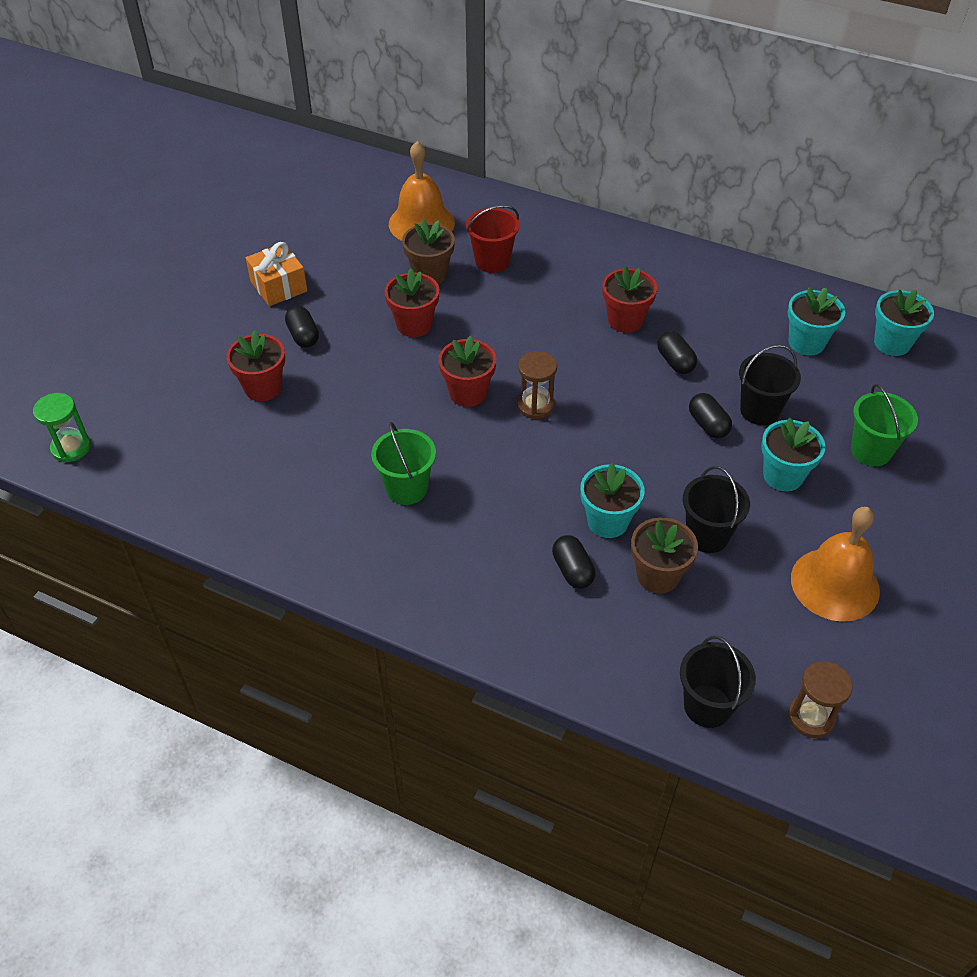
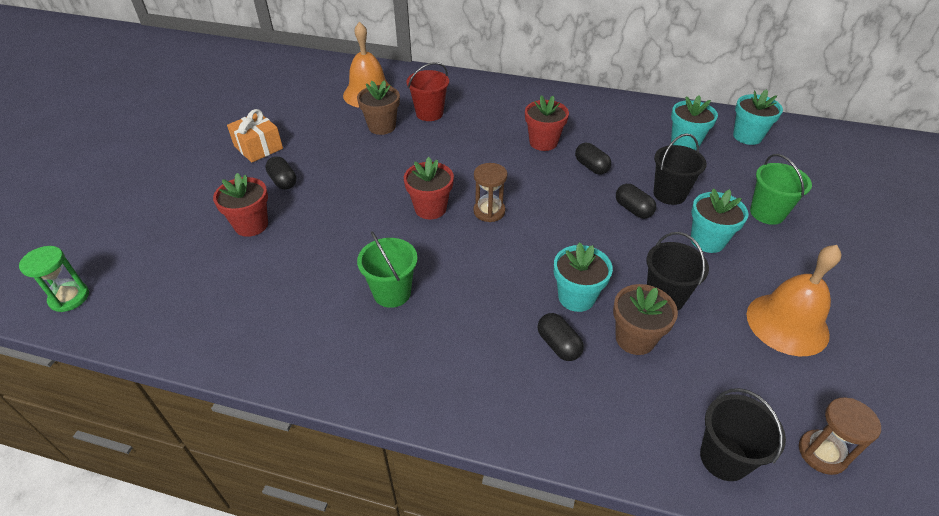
camera: 10 degrees left, 5 degrees down
red flower pot [384,268,440,337] -> none

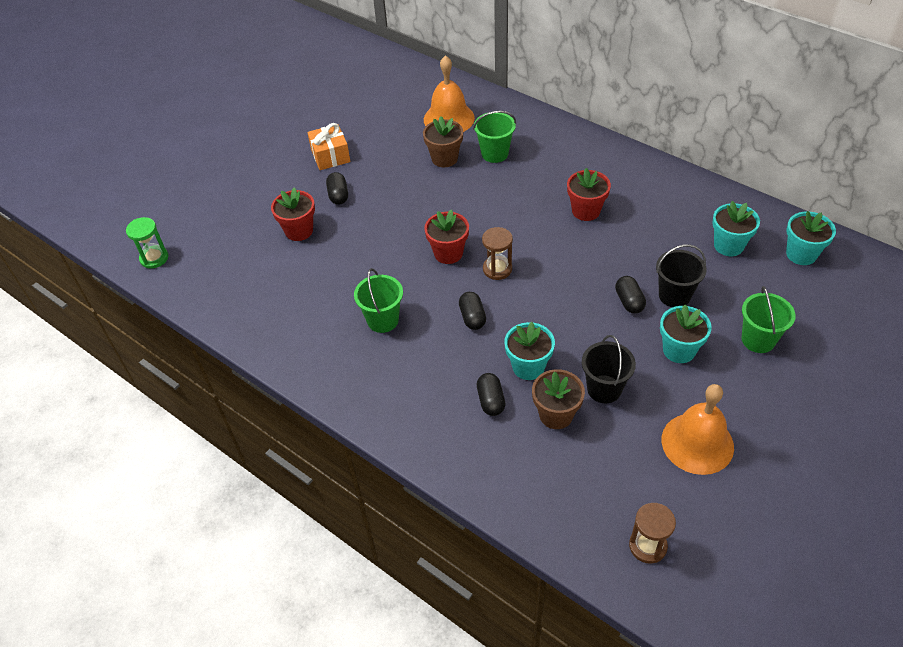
camera: 25 degrees right, 5 degrees up
red bucket [407,62,449,121] -> green bucket [473,111,516,163]
black capsule [575,143,611,174] -> black capsule moved to [459,292,486,330]
black bucket [700,388,786,481] -> none

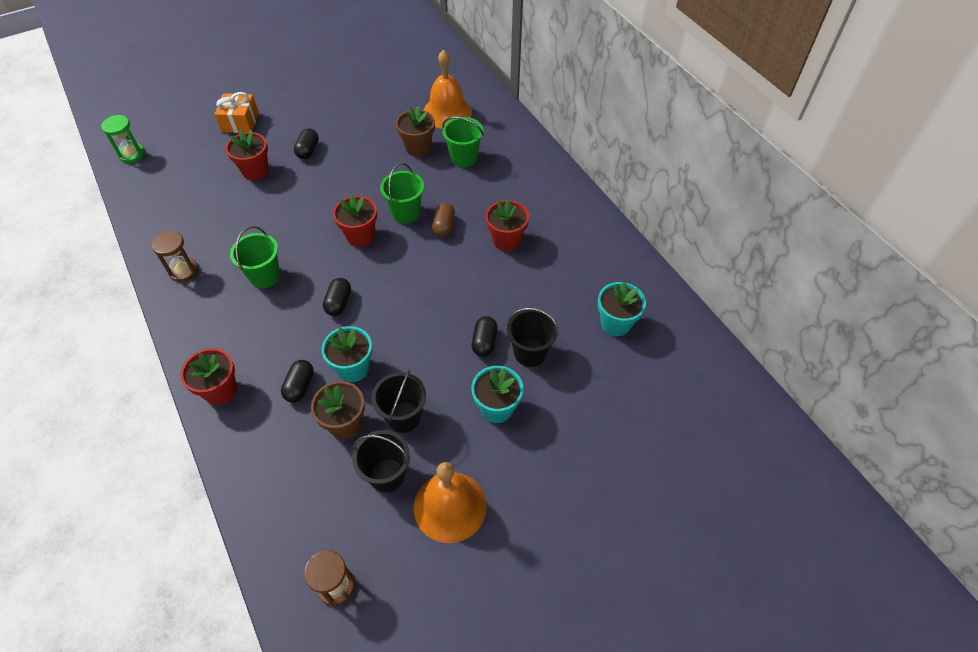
camera: 20 degrees right, 5 degrees up
orange gift [307,123,350,170] -> orange gift moved to [214,92,259,133]
brown hourglass [482,227,513,280] -> brown hourglass moved to [152,231,198,282]
green bucket [741,286,796,353] -> green bucket moved to [380,163,424,223]
turquoise flower pot [786,211,836,265] -> none
none -> red flower pot [180,348,237,405]
none -> black bucket [352,430,410,493]
none -> brown capsule [432,203,455,237]

